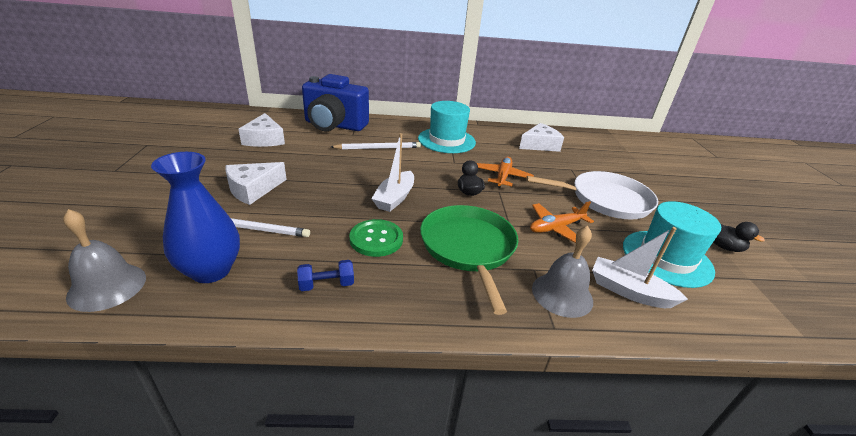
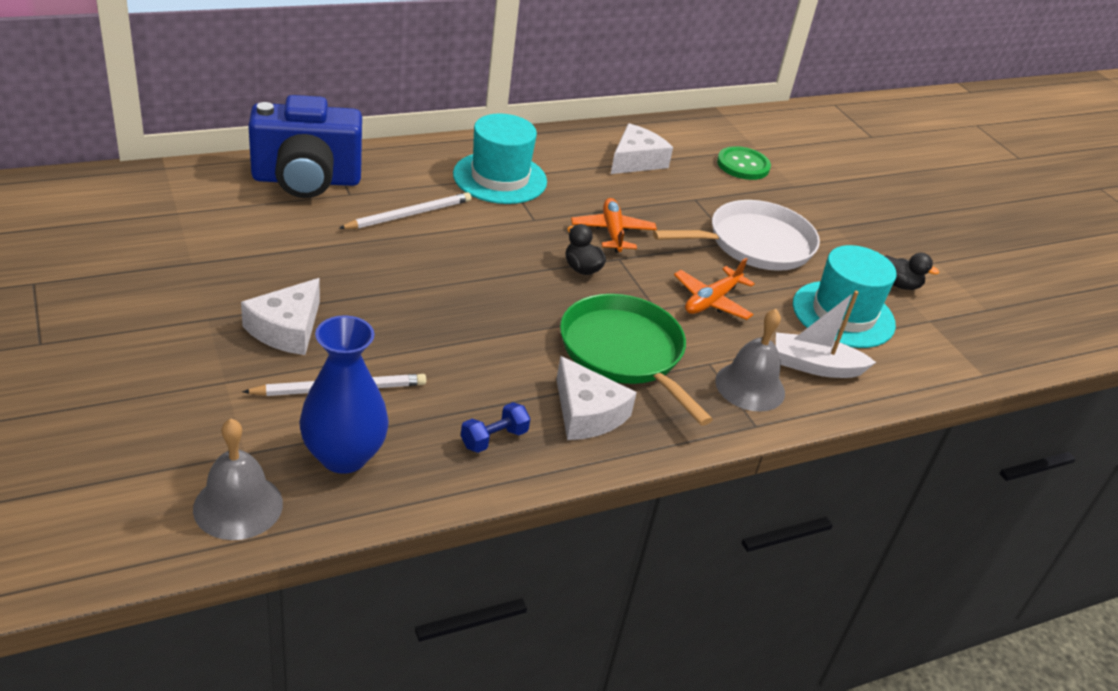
camera: 25 degrees left, 5 degrees up
white cheese [238,113,285,147] -> white cheese moved to [556,356,637,440]
green button [349,219,403,257] -> green button moved to [717,146,771,180]
white boat [371,133,414,212] -> none

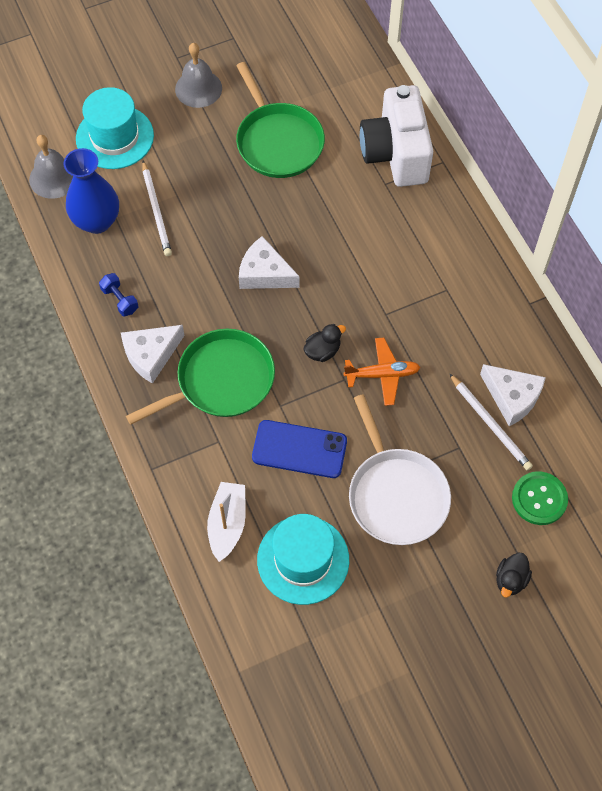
camera: 95 degrees right, 25 degrees up
white cheese [241,278,320,355] -> white cheese moved to [239,236,300,289]
blue camera [248,95,362,198] -> white camera [360,85,433,187]
white pencil [339,192,471,229] -> white pencil moved to [449,373,533,471]
turquoise hat [453,114,547,204] -> turquoise hat moved to [76,87,154,169]
orange plane [674,258,755,320] -> blue phone [252,420,347,478]
grey bell [715,309,785,412] -> grey bell moved to [175,43,222,108]
black duck [885,253,939,290] -> black duck moved to [496,553,532,597]
none -> green pan [236,62,325,178]

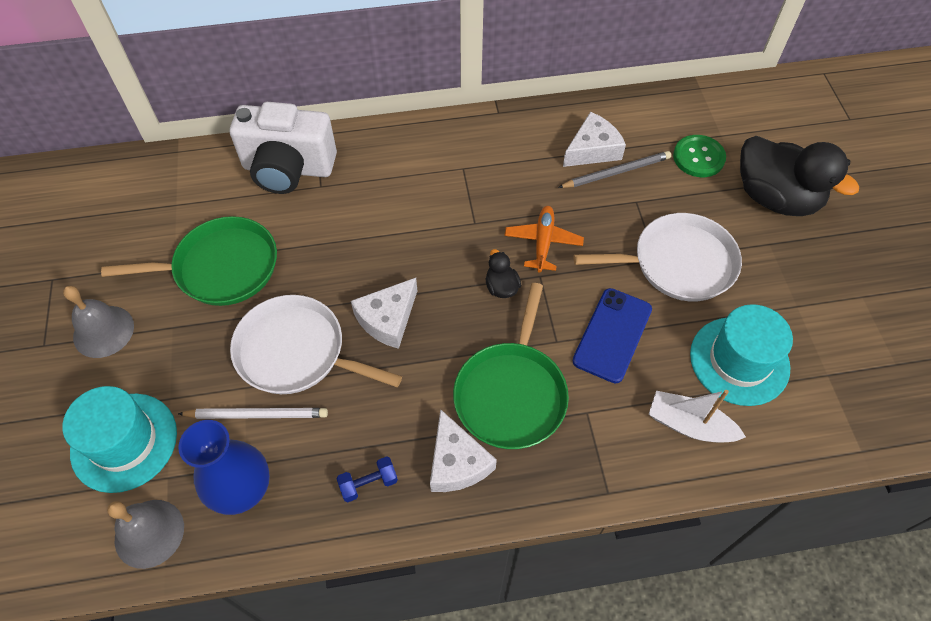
camera: 75 degrees left, 5 degrees down
green pan [126,329,275,425] -> green pan turned 150 degrees counterclockwise [453,283,569,449]
white pencil [449,373,533,471] -> grey pencil [558,151,671,188]
black duck [496,553,532,597] -> black duck [740,136,859,216], size x2.33
none -> white pan [230,295,402,394]

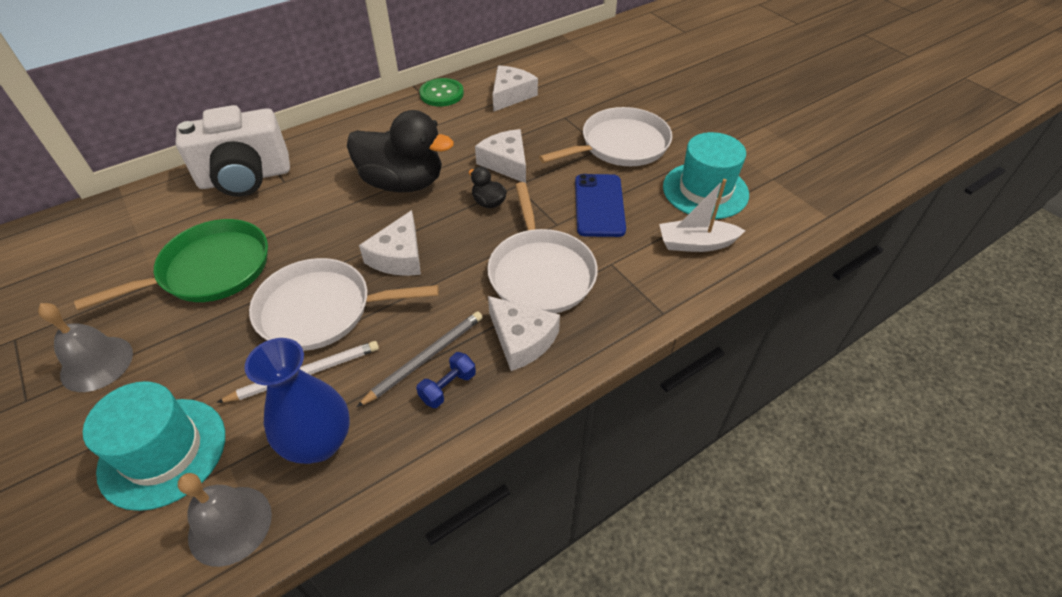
camera: 25 degrees left, 10 degrees down
green pan [453,283,569,449] -> white pan [487,182,598,313]
orange plane [505,206,584,273] -> white cheese [475,129,526,183]
grey pencil [558,151,671,188] -> grey pencil moved to [357,311,483,407]
green button [673,135,726,177] -> green button moved to [419,78,464,106]
black duck [740,136,859,216] -> black duck moved to [347,110,454,192]

